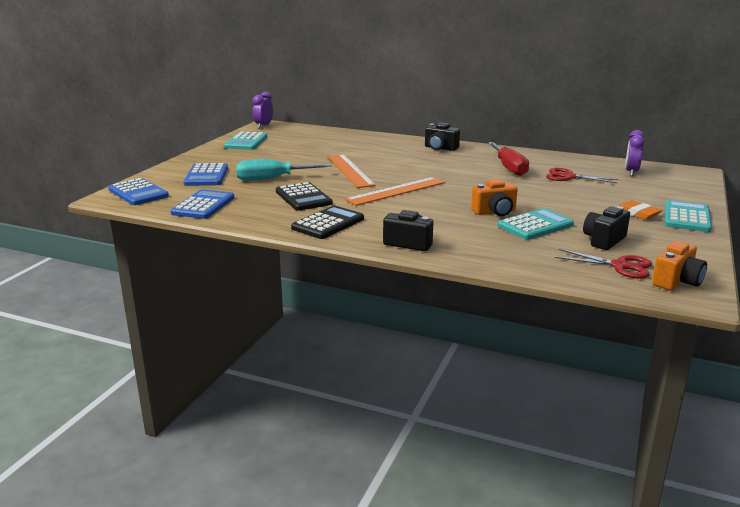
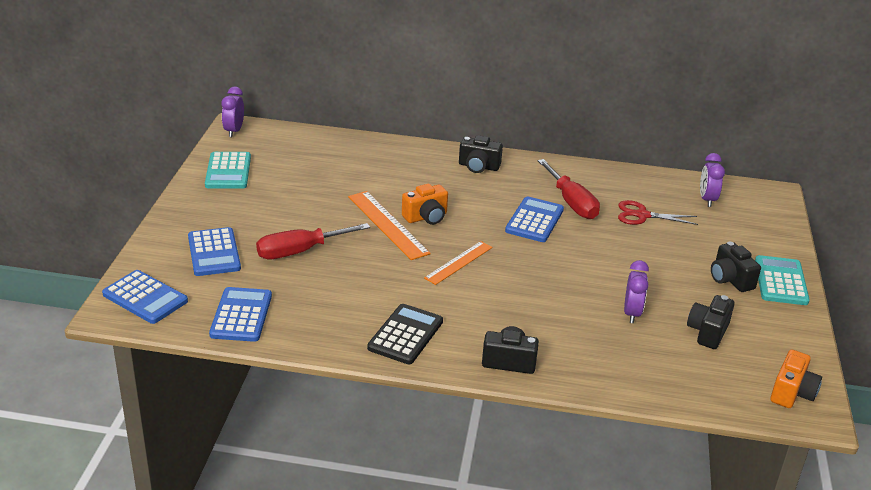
camera: 15 degrees left, 10 degrees up
turquoise screwdriver [236,159,331,181] -> red screwdriver [256,223,370,259]
black calculator [276,182,333,211] -> none
orange ruler [345,177,445,206] -> orange ruler [424,241,493,285], size x0.67
orange camera [471,179,518,216] -> orange camera moved to [402,184,448,225]
turquoise calculator [498,208,574,240] -> purple clock [624,260,649,323]
red scissors [555,249,652,279] -> none
orange eraser [616,200,662,220] -> black camera [711,241,761,292]
none -> blue calculator [505,196,564,242]

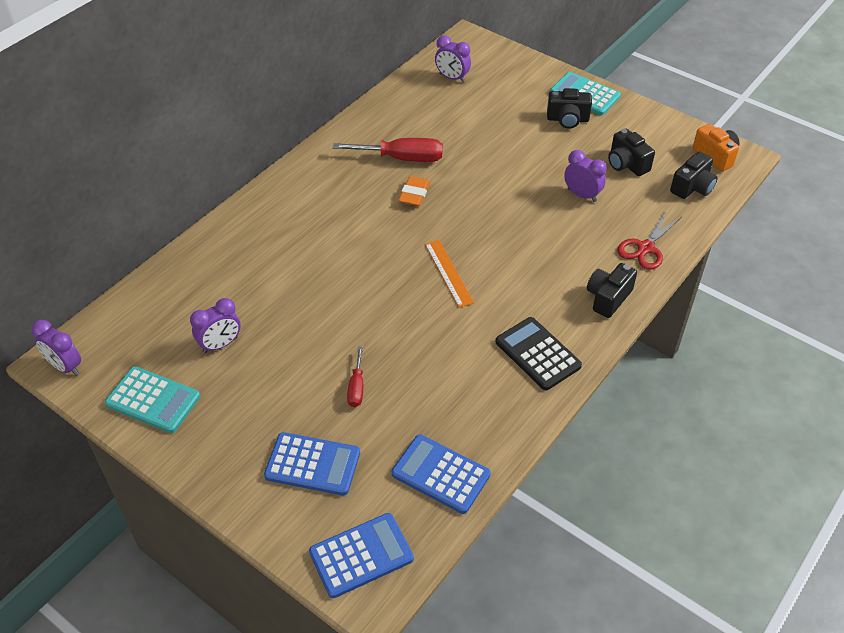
camera: 60 degrees left, 15 degrees up
red screwdriver [256,223,370,259] -> red screwdriver [347,347,363,407], size x0.54
orange ruler [348,191,431,260] -> none
orange camera [402,184,448,225] -> none
black camera [459,135,503,173] -> black camera moved to [670,151,718,199]
blue calculator [505,196,564,242] -> orange eraser [398,176,430,206]
red scissors [618,200,698,225] -> red scissors moved to [617,211,681,270]
none -> purple clock [190,298,241,353]

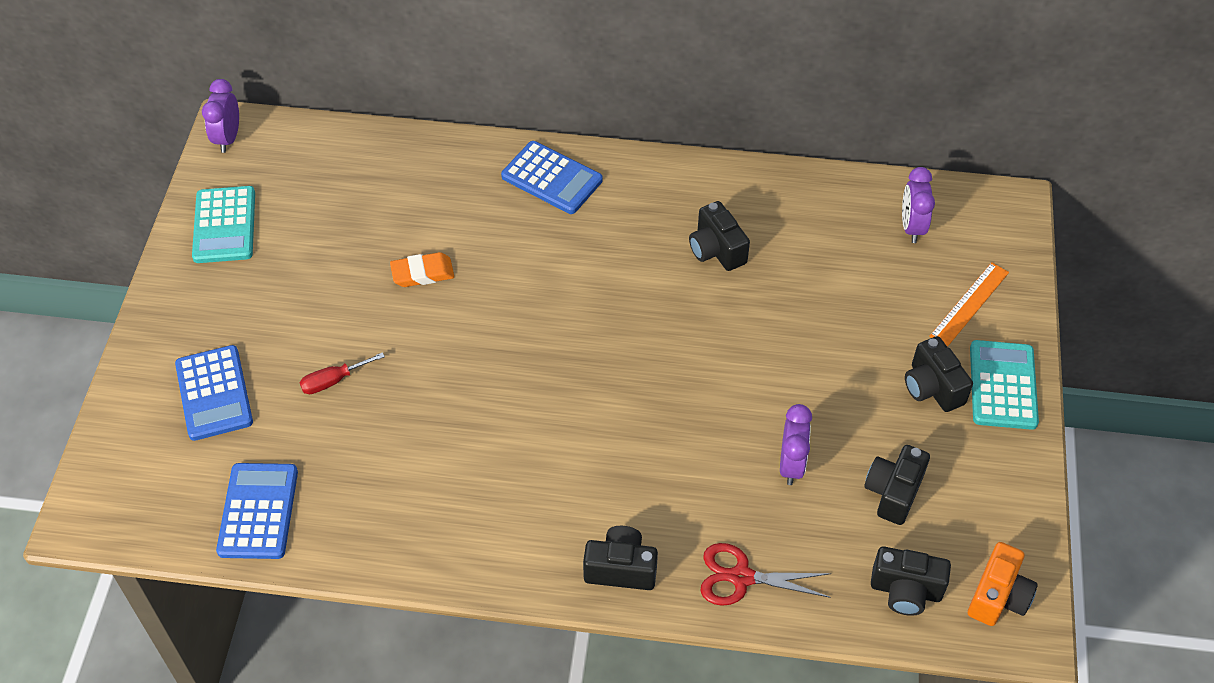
camera: 60 degrees right, 5 degrees up
purple clock [190,298,241,353] -> none
blue calculator [309,513,414,598] -> blue calculator moved to [501,141,603,214]
red screwdriver [333,138,443,162] -> black camera [689,201,750,271]
orange eraser [398,176,430,206] -> orange eraser moved to [390,252,454,287]
orange ruler [425,240,474,308] -> orange ruler moved to [929,262,1009,347]
black calculator [496,317,582,390] -> none

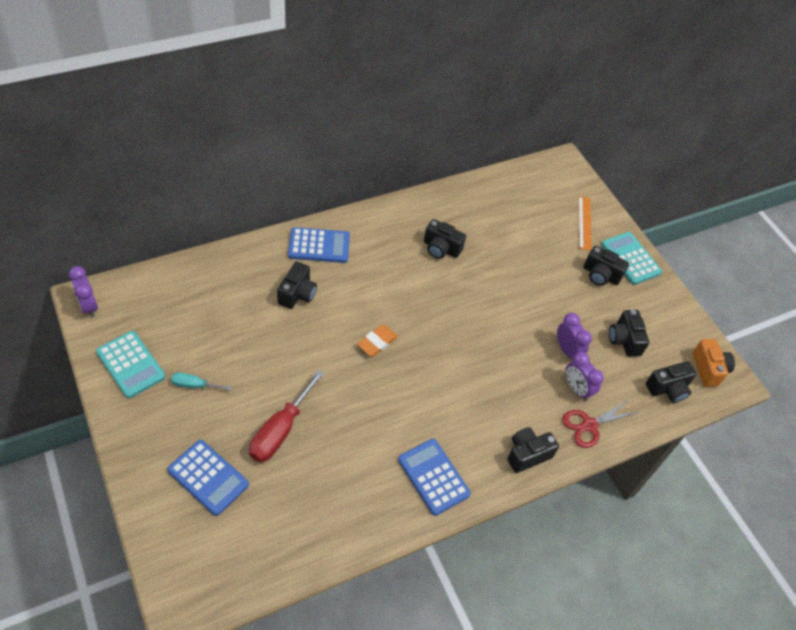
camera: 40 degrees left, 0 degrees up
blue calculator [216,463,298,559] -> blue calculator moved to [398,439,471,516]
red screwdriver [300,352,385,394] -> red screwdriver [249,370,324,462], size x1.86
orange eraser [390,252,454,287] -> orange eraser moved to [357,325,398,357]
purple clock [902,167,935,243] -> purple clock moved to [565,352,604,401]
none -> turquoise screwdriver [171,372,232,391]
none -> black camera [277,261,317,309]

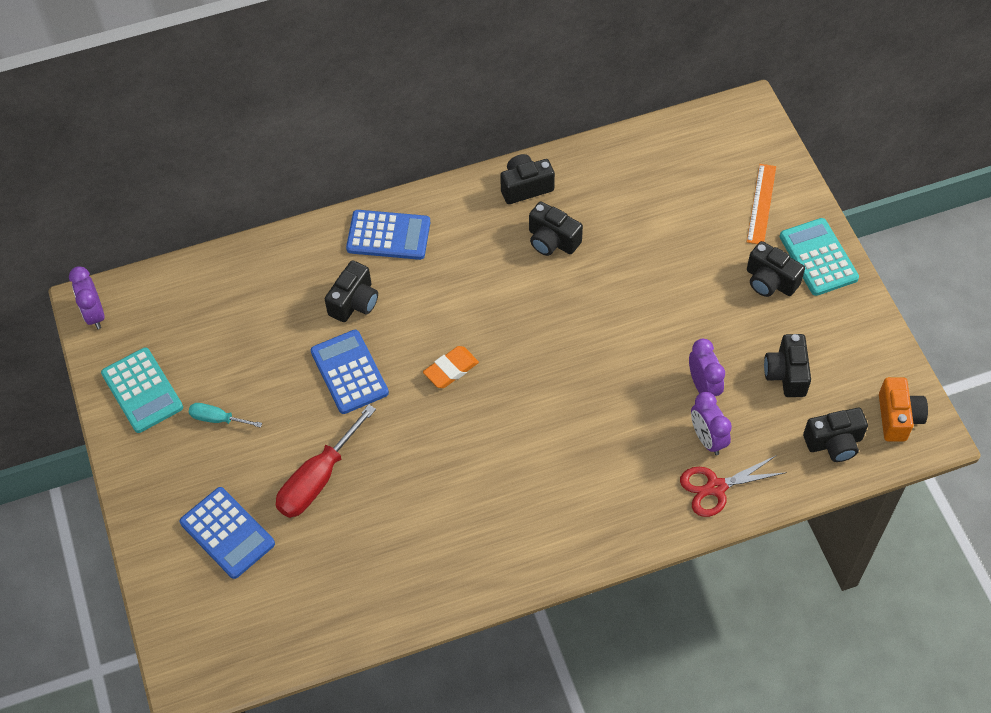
camera: 15 degrees right, 5 degrees up
blue calculator [398,439,471,516] -> blue calculator moved to [311,330,389,414]
black camera [507,427,559,473] -> black camera moved to [500,154,555,204]

